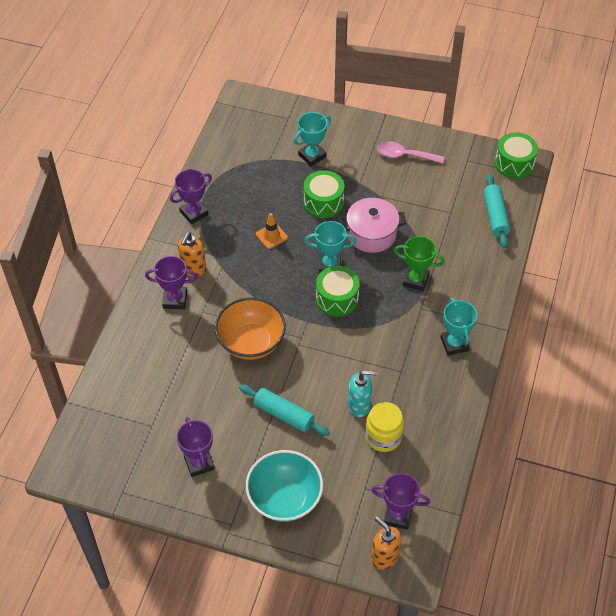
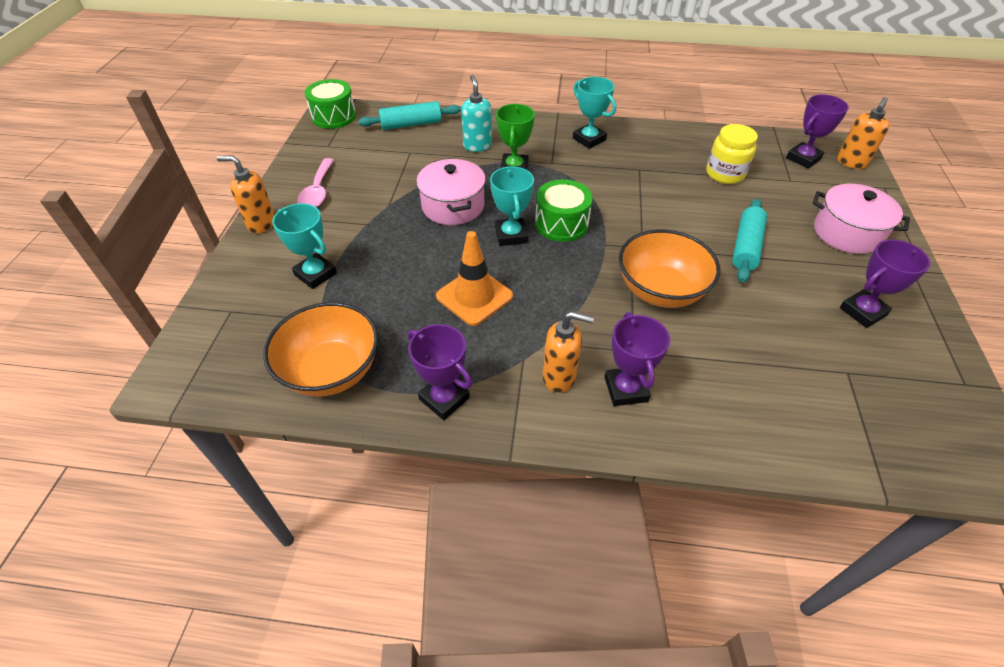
camera: 100 degrees left, 5 degrees down
turquoise bowl [246,450,323,522] -> pink pot [813,184,910,254]
orange traffic cone [256,213,288,249] -> orange traffic cone [436,231,513,326], size x1.61
green drum [304,170,344,218] -> none
turquoise soap dispenser [348,370,378,417] -> turquoise soap dispenser moved to [461,75,492,152]
purple trophy [371,473,430,530] -> purple trophy turned 45 degrees clockwise [786,94,849,169]
turquoise trophy [441,298,477,356] -> turquoise trophy turned 75 degrees clockwise [573,77,616,149]
none -> orange soap dispenser [217,156,275,234]
none -> orange bowl [263,302,378,396]

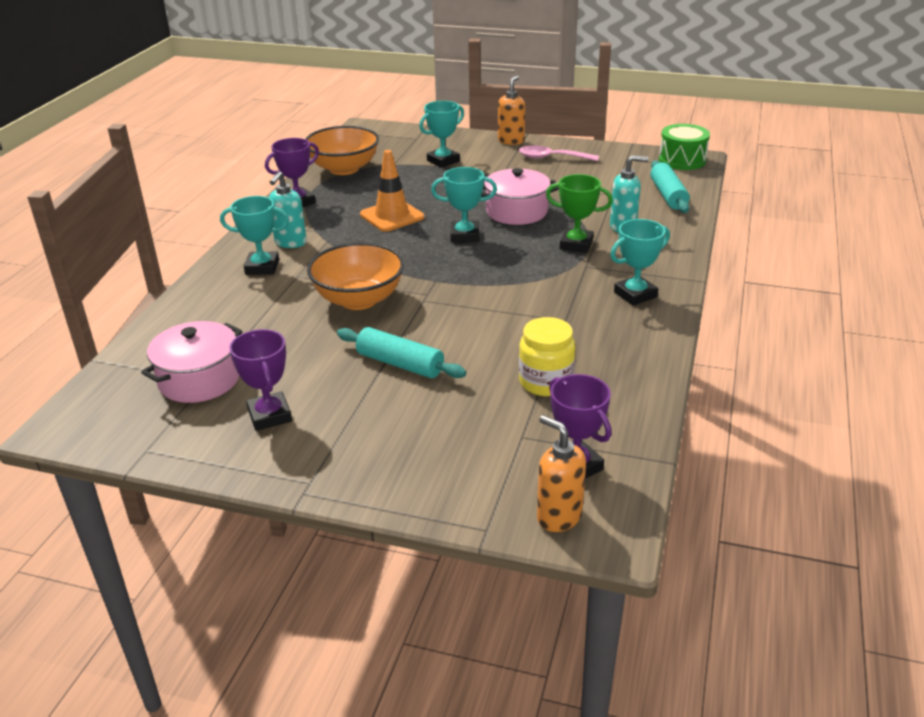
camera: 100 degrees right, 15 degrees down
green drum [535,179,593,242] -> none
orange soap dispenser [542,311,594,393] -> turquoise soap dispenser [269,171,307,248]
purple trophy [604,312,670,406] -> turquoise trophy [220,196,289,275]
pink pot [813,184,910,254] -> pink pot moved to [141,321,242,403]

